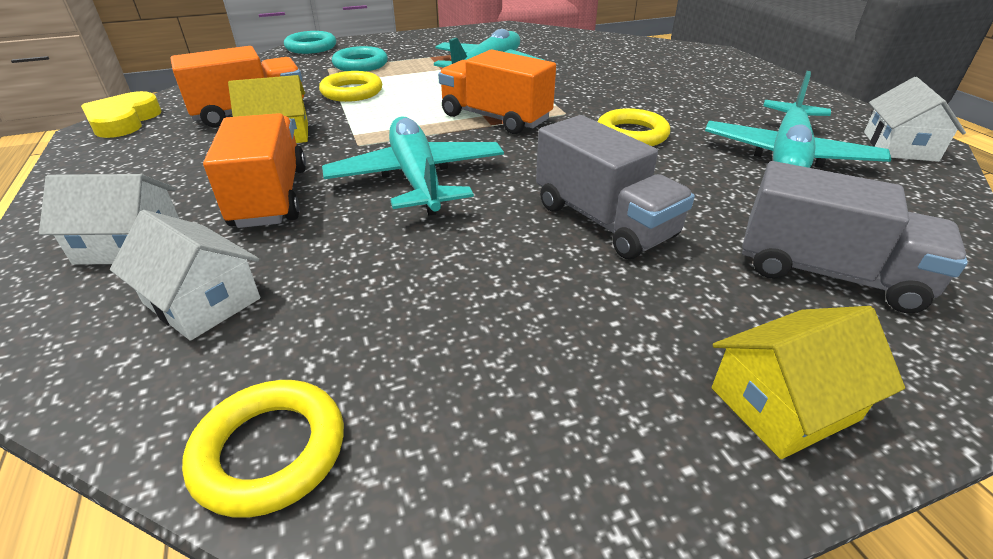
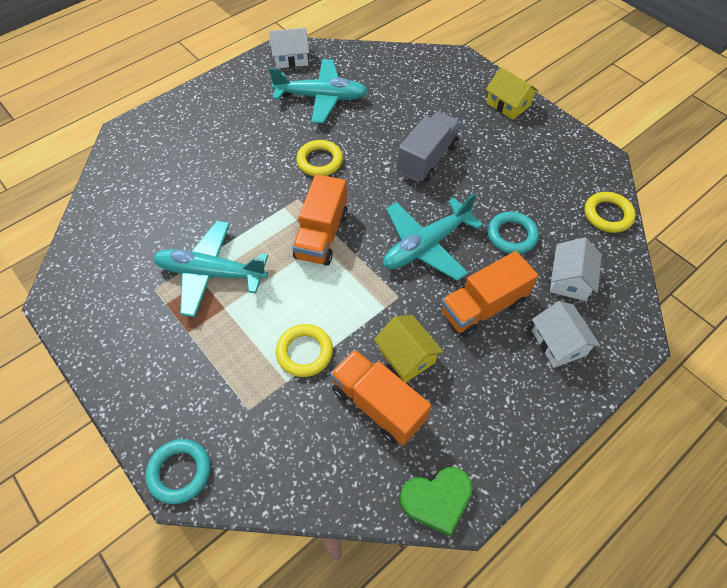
camera: 110 degrees left, 20 degrees up
yellow heart [81,91,162,138] -> green heart [400,467,473,536]
turquoise ring [332,46,388,71] -> turquoise ring moved to [488,212,539,254]
grey truck [742,161,968,314] -> none

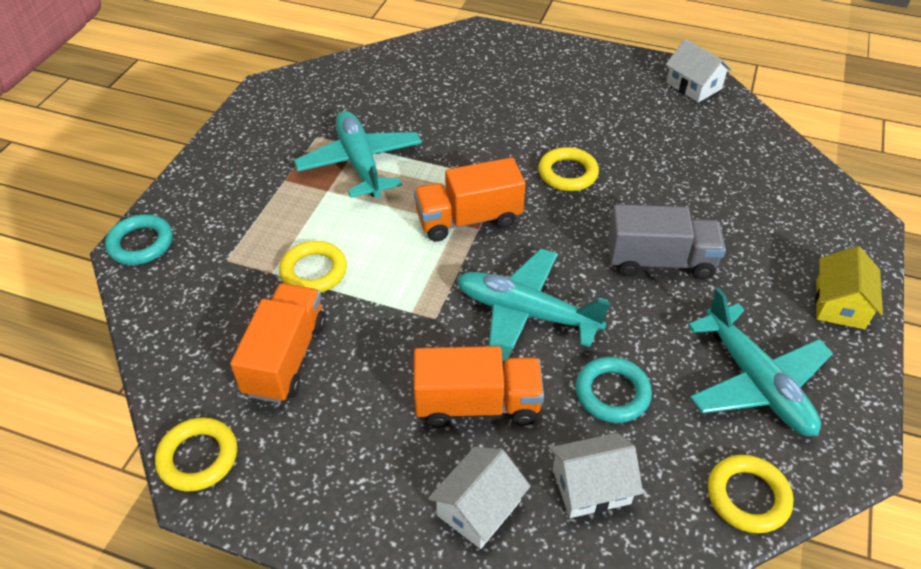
camera: 60 degrees right, 10 degrees down
turquoise plane [269,59,367,124] -> turquoise plane moved to [688,288,833,436]
yellow house [374,315,444,383] -> none
green heart [400,467,473,536] -> yellow ring [155,417,237,491]
orange truck [441,251,538,338] -> orange truck turned 150 degrees clockwise [414,346,544,428]

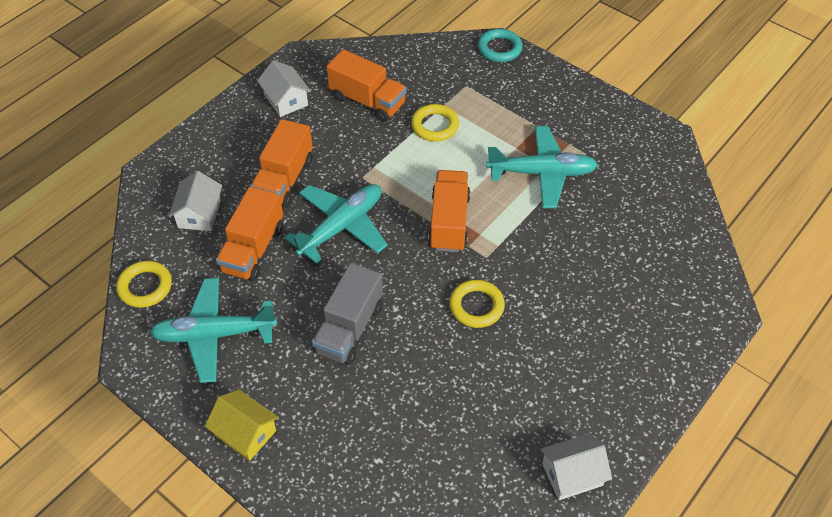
camera: 110 degrees right, 5 degrees up
yellow ring [155,417,237,491] -> none
white house [428,447,531,549] -> white house moved to [257,60,311,117]
turquoise ring [575,357,652,423] -> orange truck [216,186,283,281]

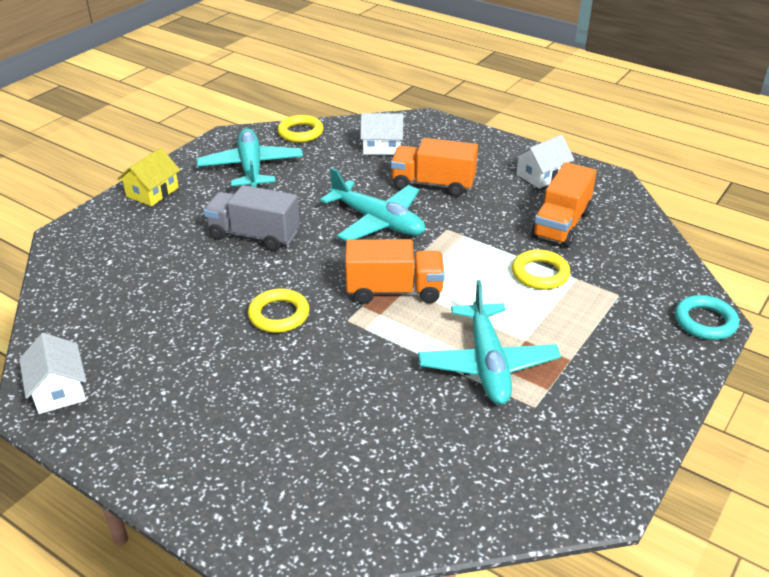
camera: 85 degrees right, 15 degrees down
orange truck [216,186,283,281] -> none

